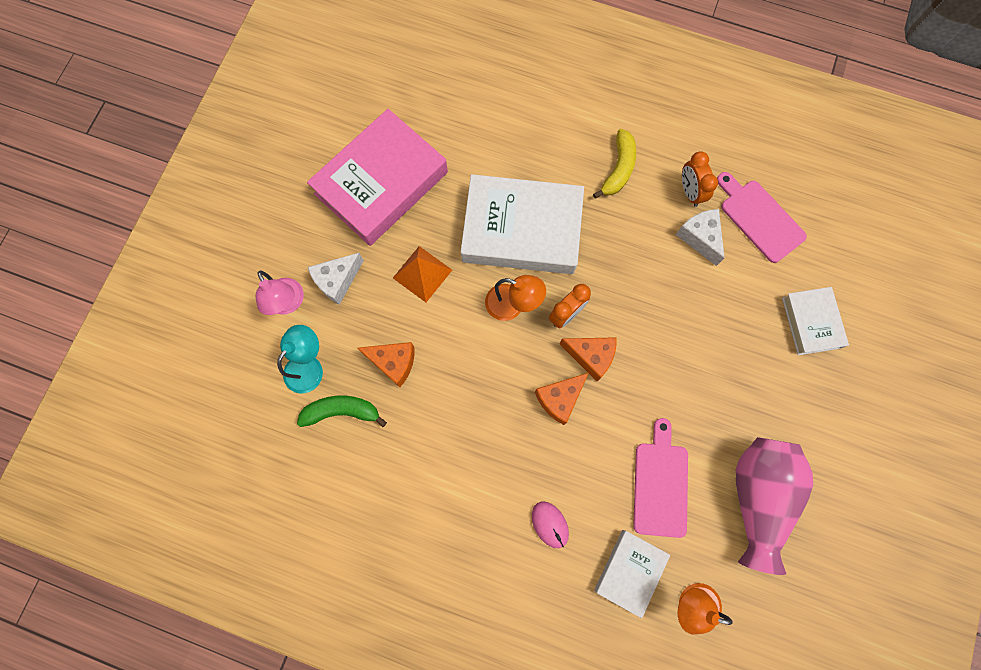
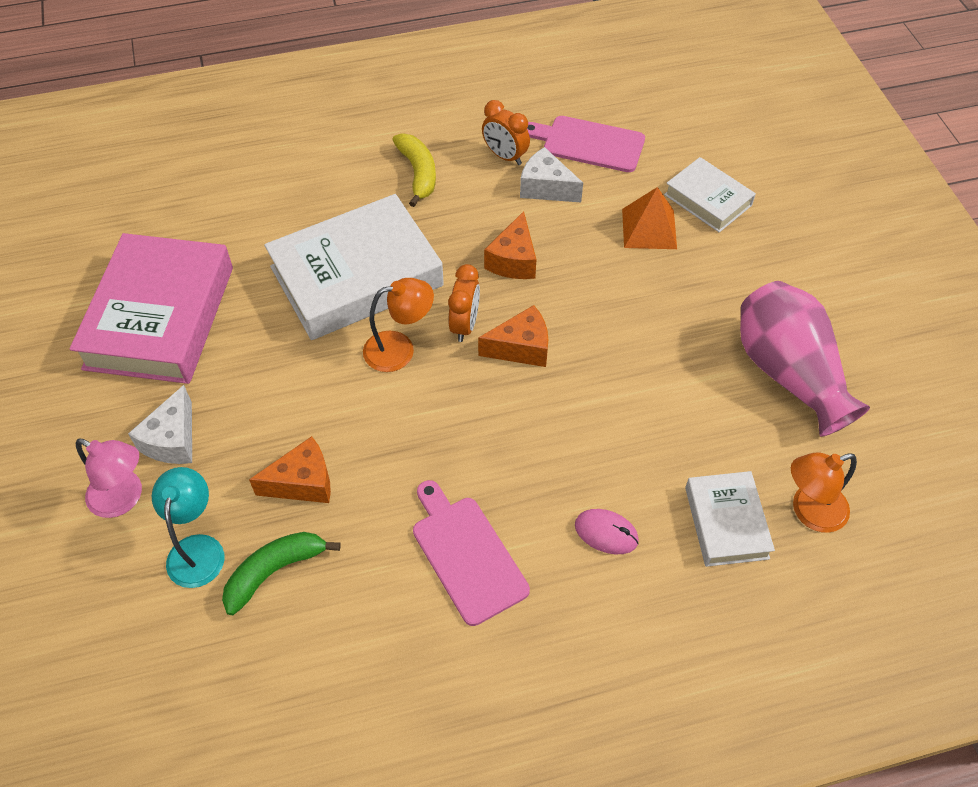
camera: 35 degrees left, 20 degrees down
orange pyramid [393,246,452,302] -> orange pyramid moved to [622,187,677,249]
orange cheese [535,373,588,425] -> orange cheese moved to [484,211,536,279]
pink cutting board [633,418,688,538] -> pink cutting board moved to [413,480,530,626]

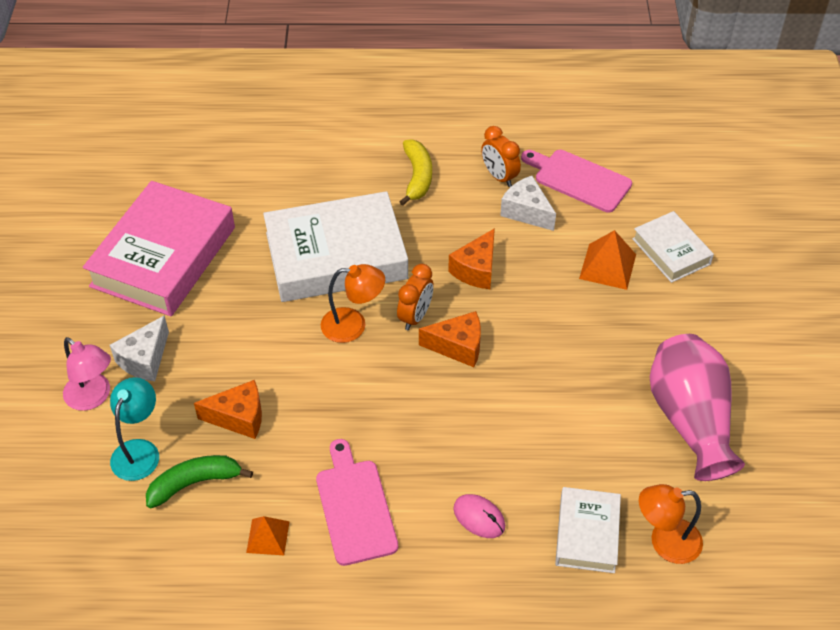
camera: 15 degrees right, 5 degrees down
none -> orange pyramid [246,516,290,555]

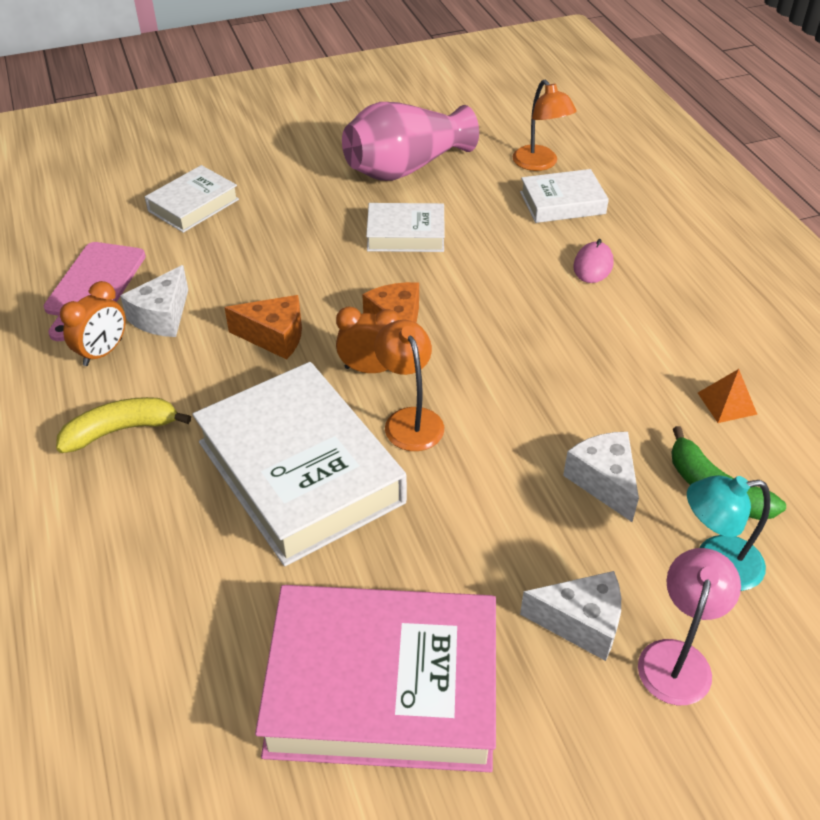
camera: 110 degrees left, 5 degrees down
orange cheese [194,380,262,439] -> white cheese [563,432,639,522]
pink cutting board [316,439,398,566] -> none
orange pyramid [579,230,636,290] -> none
none -> white book [366,203,445,252]

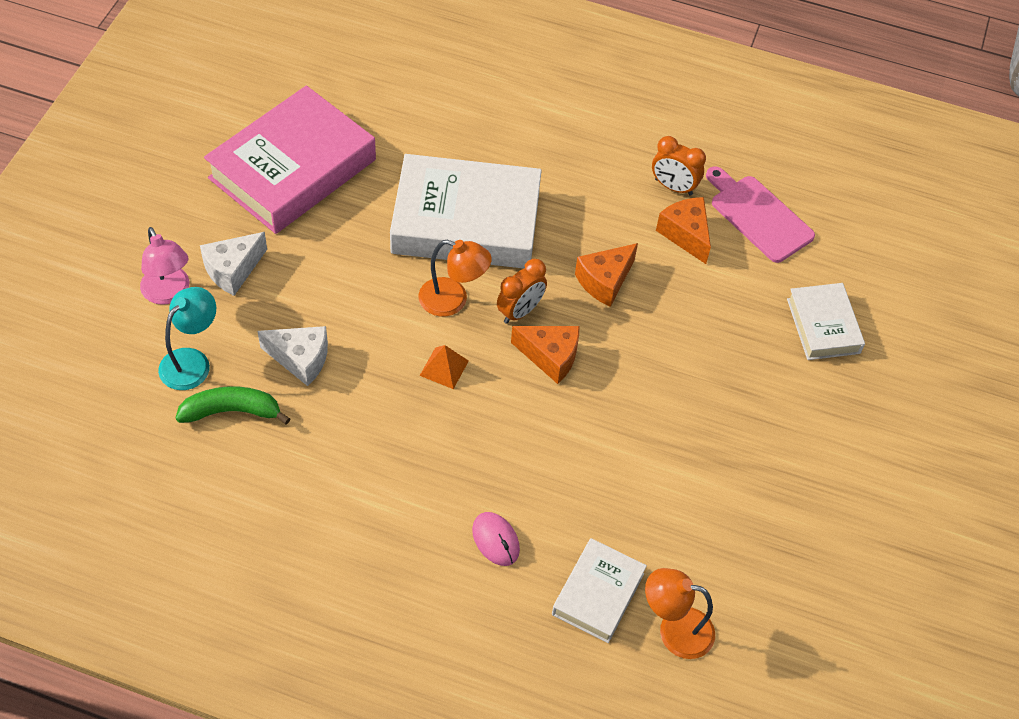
camera: 125 degrees right, 10 degrees up
yellow banana [56,397,191,453] -> none
orange clock [60,281,126,366] -> orange clock turned 45 degrees counterclockwise [652,136,706,196]
white cheese [120,265,188,337] -> orange cheese [656,197,711,264]
pink vase [342,102,479,181] -> none
white book [366,203,445,252] -> none
orange pyramid [698,369,757,423] -> orange pyramid moved to [420,345,469,389]

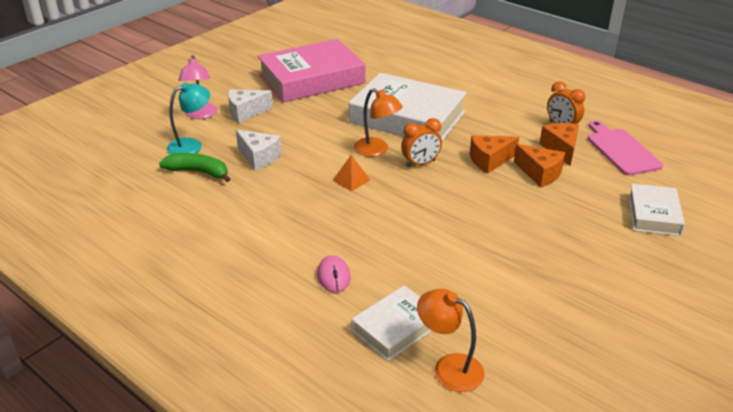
camera: 25 degrees right, 20 degrees down
orange cheese [511,326,579,384] -> orange cheese moved to [514,144,565,187]

